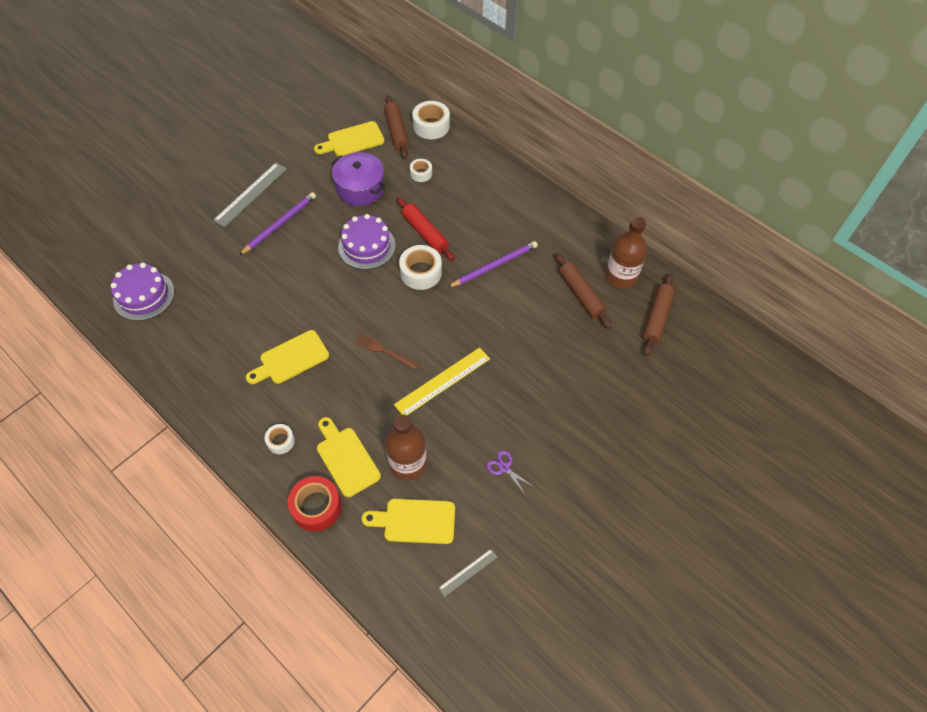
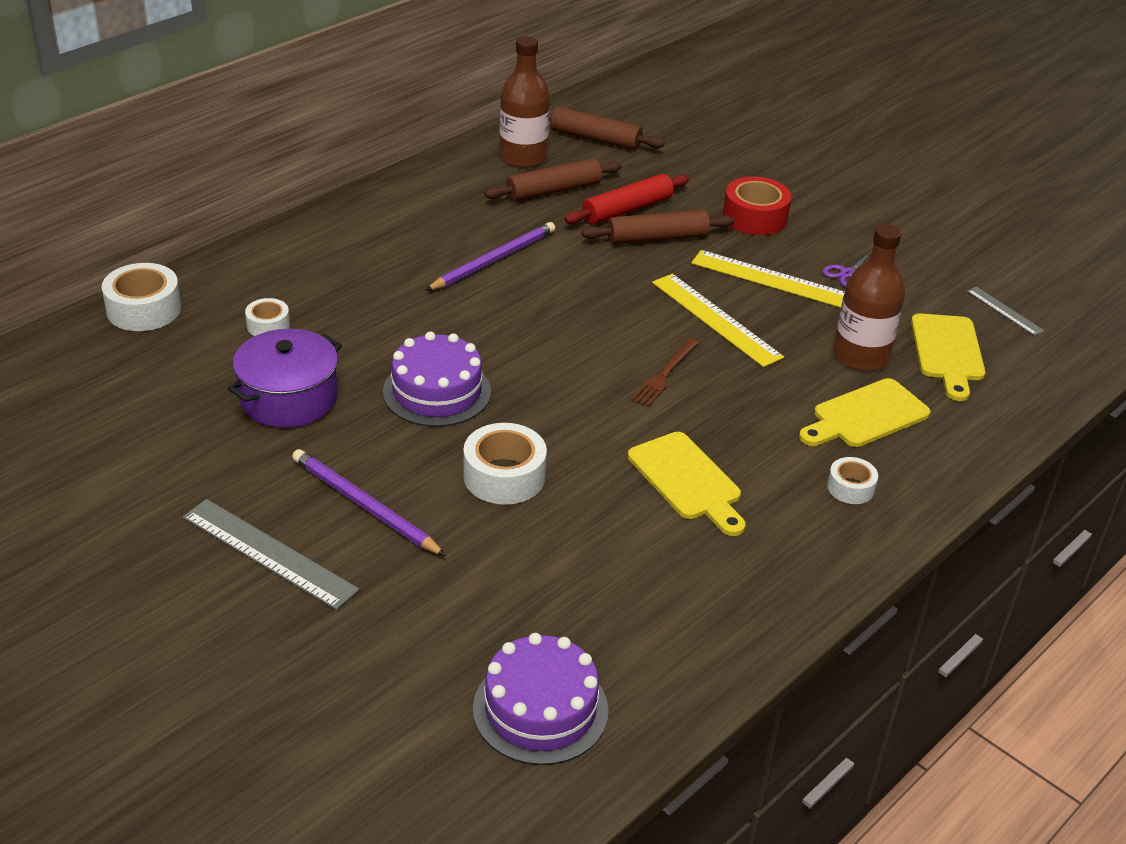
camera: 90 degrees left, 20 degrees down
red tape [288,476,341,531] -> red tape moved to [723,177,791,235]
yellow cutting board [314,121,385,156] -> none
brown rolling pin [384,96,409,159] -> brown rolling pin moved to [582,210,734,244]
red rolling pin [397,197,455,261] -> red rolling pin moved to [564,174,689,224]
white tape [399,245,442,290] -> white tape moved to [463,423,547,505]
purple pencil [447,241,538,288] -> purple pencil turned 75 degrees clockwise [425,222,555,291]
none -> yellow ruler [692,250,845,308]

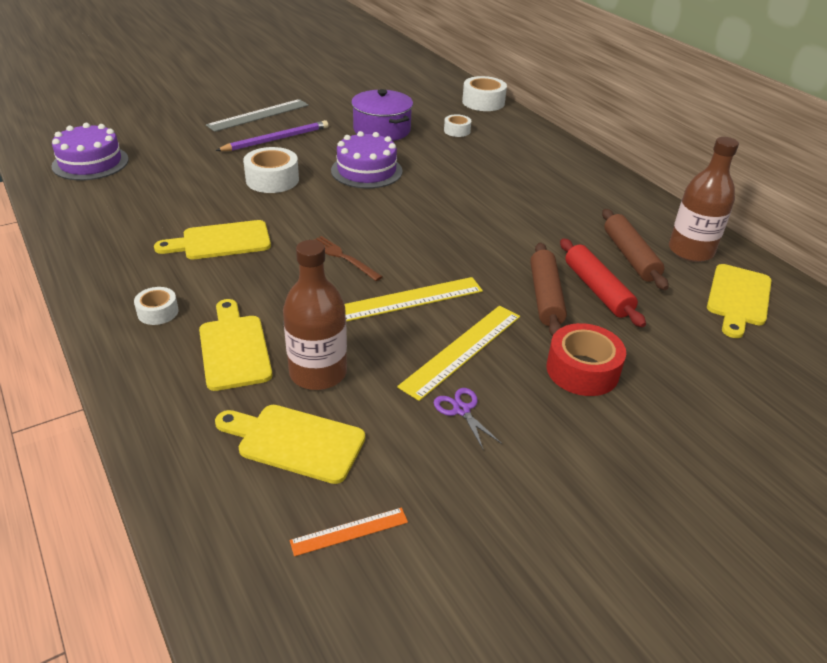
camera: 105 degrees right, 0 degrees up
purple pencil [425,222,555,291] -> none
brown rolling pin [549,107,665,150] -> yellow cutting board [707,264,772,338]
grey ruler [967,287,1044,336] -> orange ruler [290,508,408,556]

